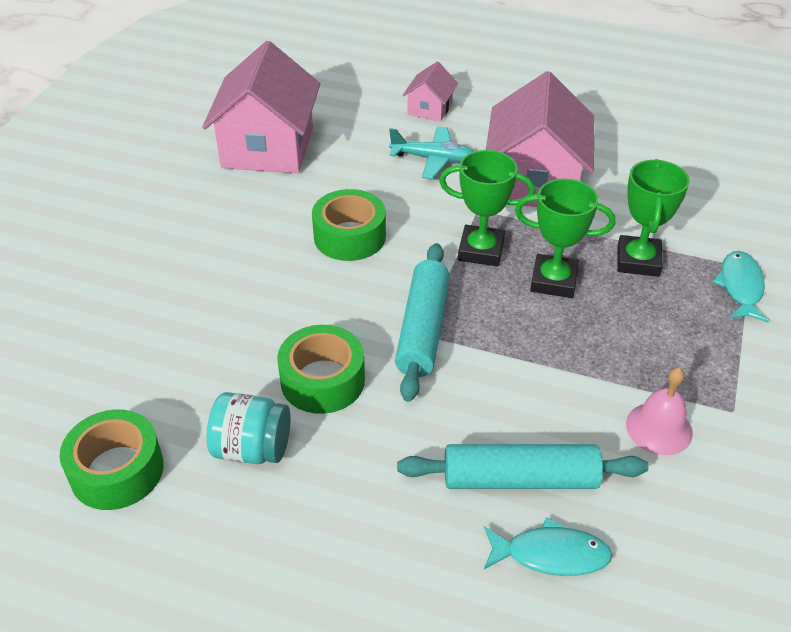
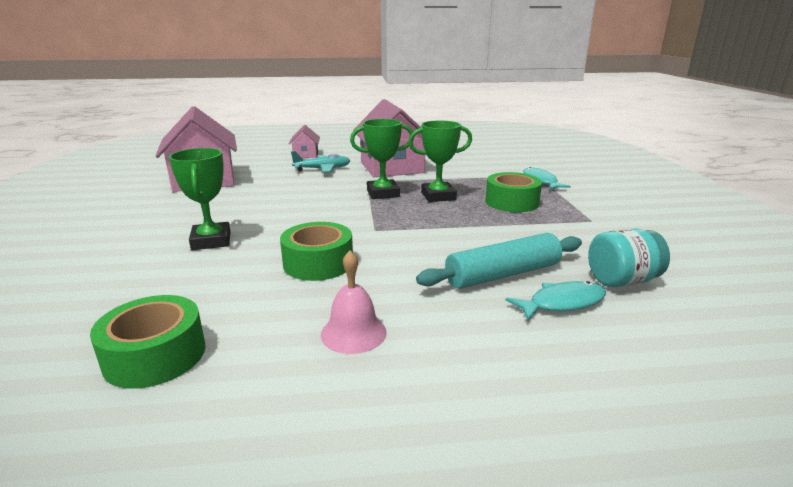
camera: 25 degrees left, 20 degrees down
turquoise jar [206,392,290,464] -> turquoise jar moved to [588,229,670,287]
green tape [312,189,386,261] -> green tape moved to [485,172,542,212]
turquoise rolling pin [395,243,450,402] -> none
green trophy [617,159,690,277] -> green trophy moved to [169,148,230,250]
pink bell [626,367,693,455] -> pink bell moved to [321,251,387,354]

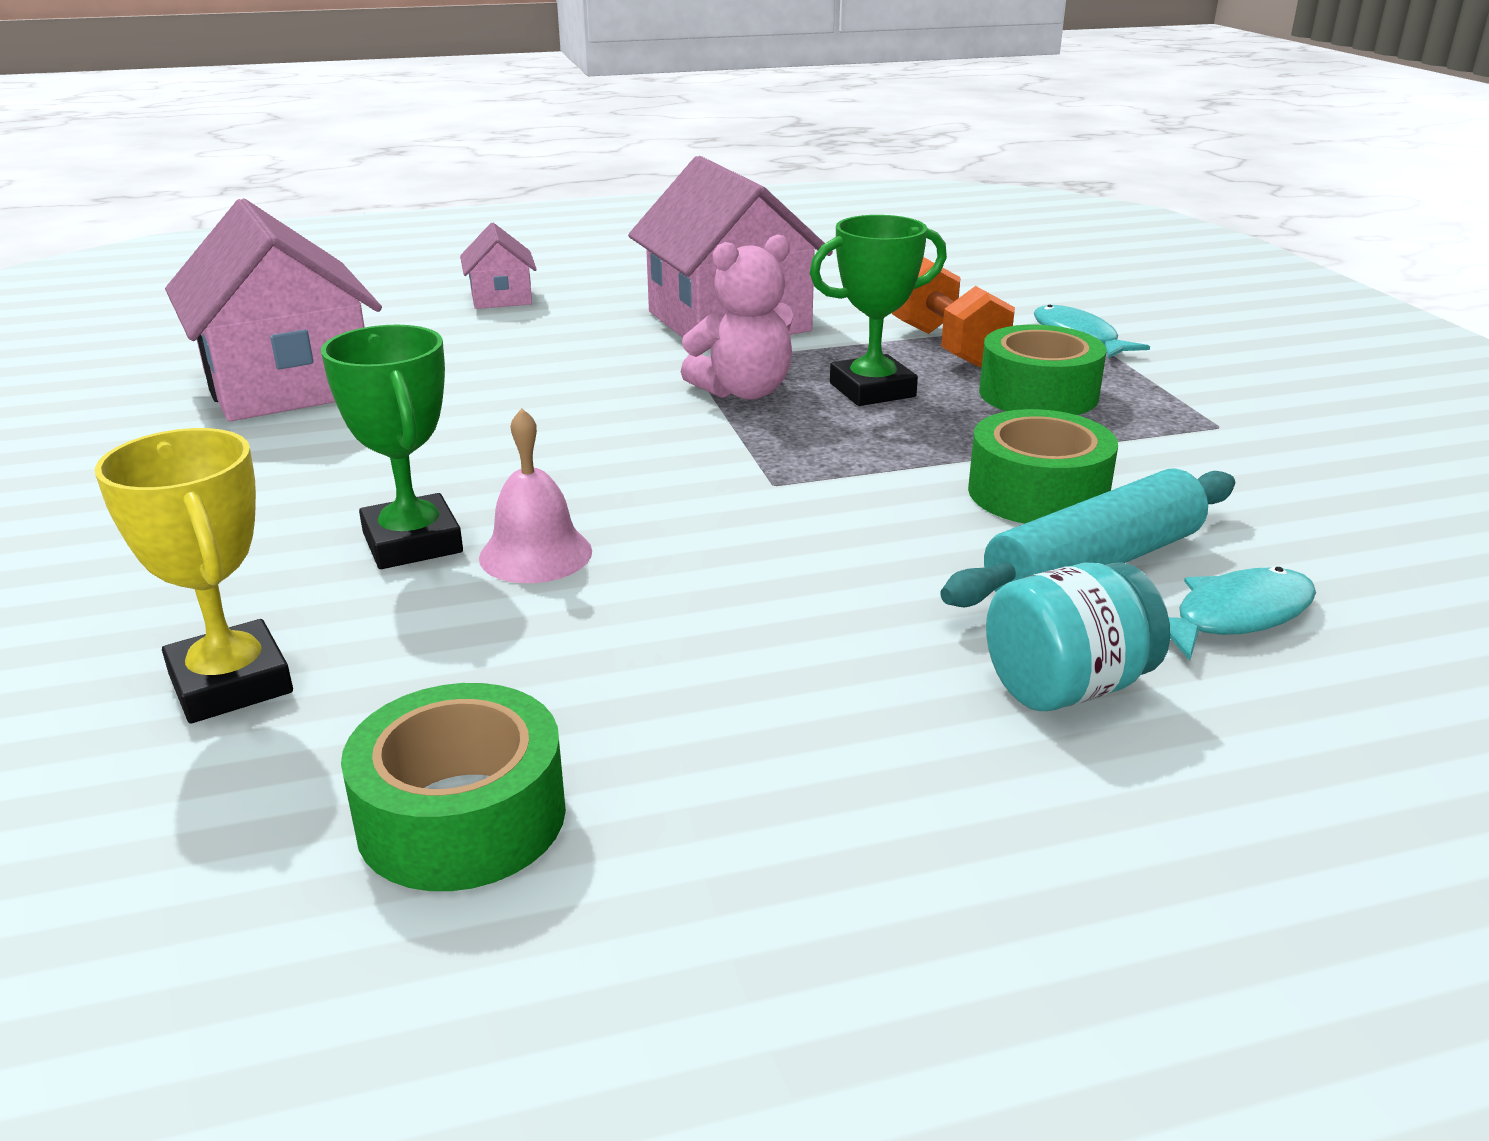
camera: 10 degrees left, 5 degrees up
green tape [280,222,353,281] -> green tape moved to [968,409,1118,523]
turquoise plane [291,151,350,172] -> none
pink bell [321,251,387,354] -> pink bell moved to [479,408,592,583]
green trophy [350,119,414,199] -> pink teddy bear [681,234,793,399]
turquoise jar [588,229,670,287] -> turquoise jar moved to [986,562,1170,711]
none -> yellow trophy [95,428,293,723]
none -> orange dumbbell [892,257,1015,367]

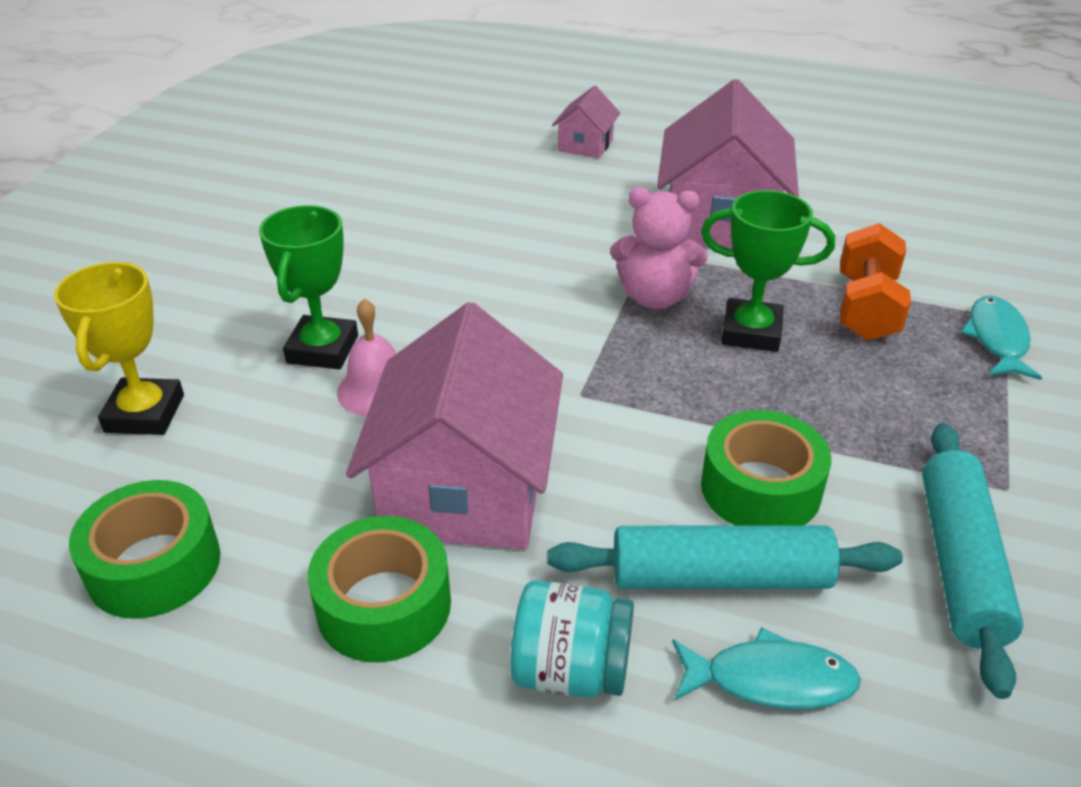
camera: 35 degrees right, 10 degrees up
pink house [165,199,382,421] -> pink house moved to [346,302,563,550]
green tape [979,325,1106,415] -> green tape moved to [308,516,451,662]
none -> turquoise rolling pin [922,423,1023,699]

